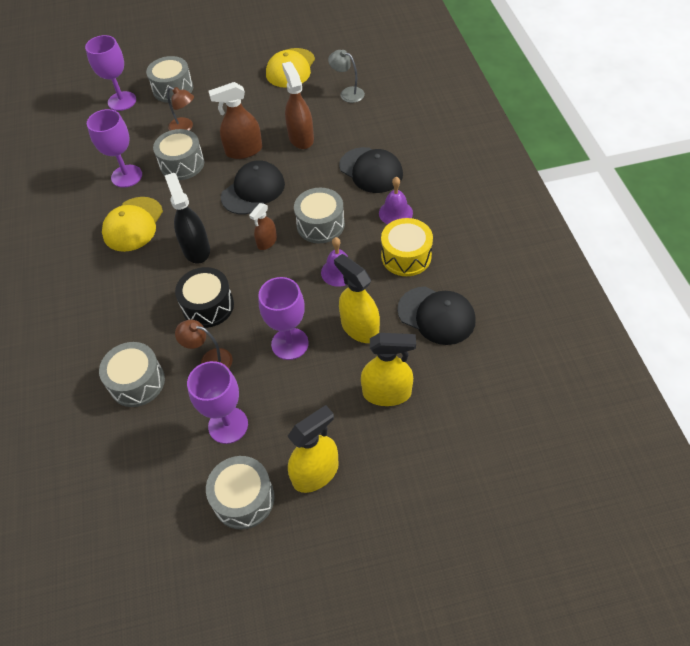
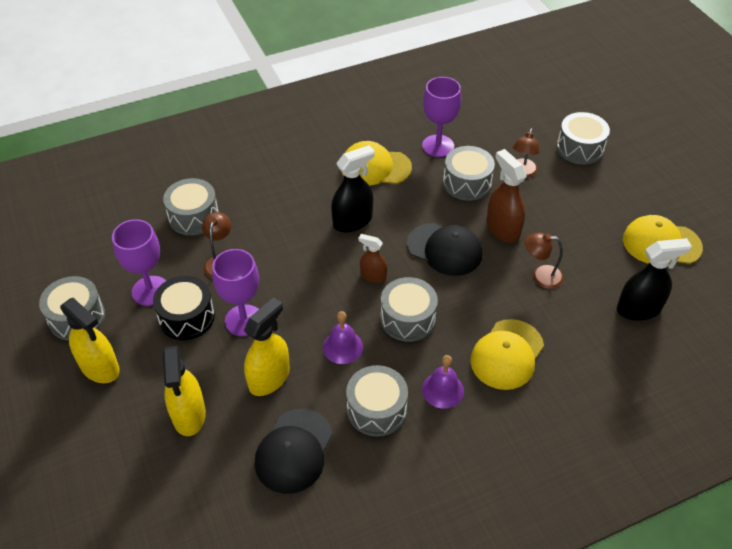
camera: 75 degrees right, 5 degrees down
purple goblet [85,35,136,111] -> none
black drum [175,267,234,328] -> black drum moved to [153,276,215,340]
brown spray bottle [282,62,314,149] -> brown lamp [525,233,564,289]
grey lamp [328,50,365,103] -> black spray bottle [617,238,692,321]
black cap [339,147,403,193] -> yellow cap [470,319,544,390]
yellow drum [381,218,433,276] -> grey drum [346,365,408,437]

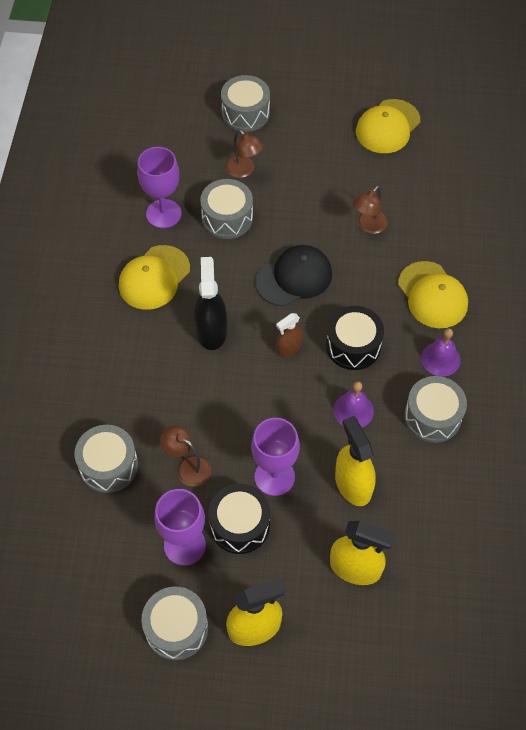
camera: 60 degrees left, 10 degrees up
black cap [255,409,333,494] -> none
grey drum [380,277,438,342] -> black drum [326,306,384,370]
brown spray bottle [487,149,527,243] -> none
black spray bottle [617,238,692,321] -> none

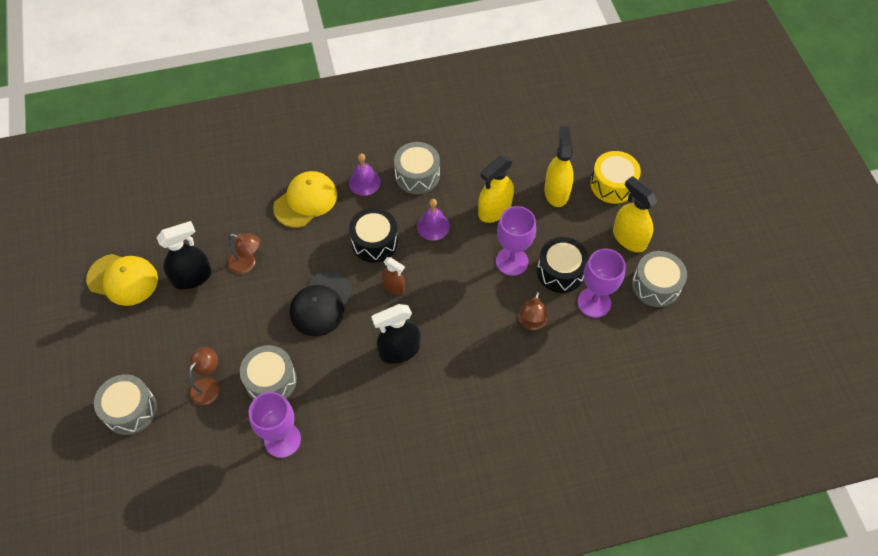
camera: 110 degrees left, 0 degrees up
grey drum [75,425,138,493] -> none
yellow cap [119,245,190,310] -> none
black cap [255,245,332,306] -> black cap turned 105 degrees counterclockwise [290,272,353,336]
none -> black spray bottle [156,221,212,290]
none -> yellow drum [590,151,641,204]

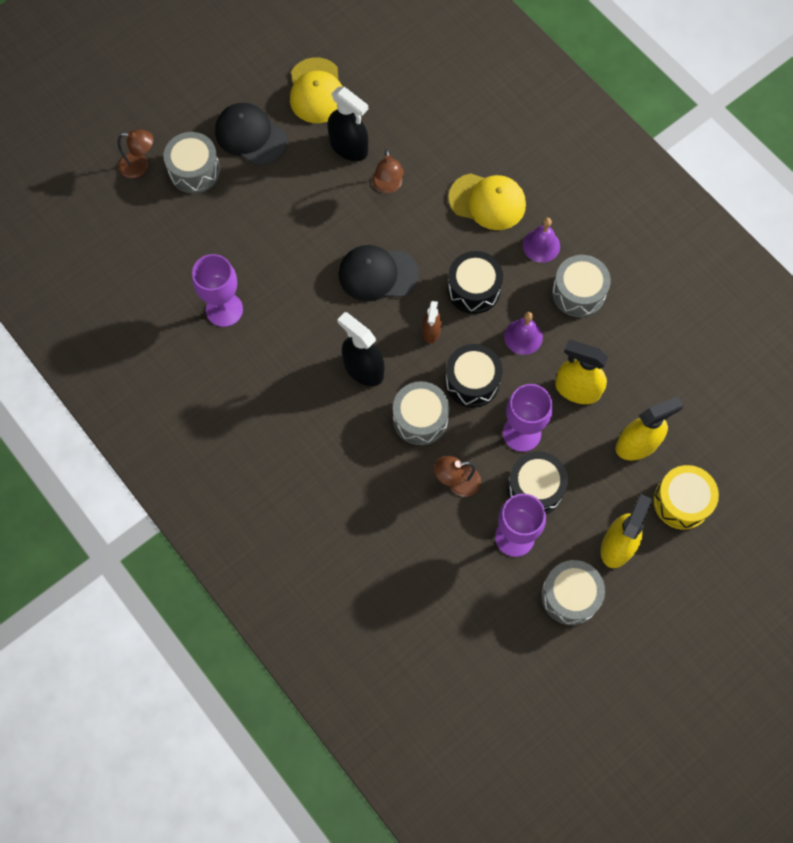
camera: 65 degrees right, 10 degrees up
brown lamp [189,347,219,405] -> brown lamp moved to [117,129,153,178]
grey drum [240,345,297,400] -> grey drum moved to [393,381,450,445]
none -> black cap [215,103,287,165]
none -> black drum [445,344,503,407]

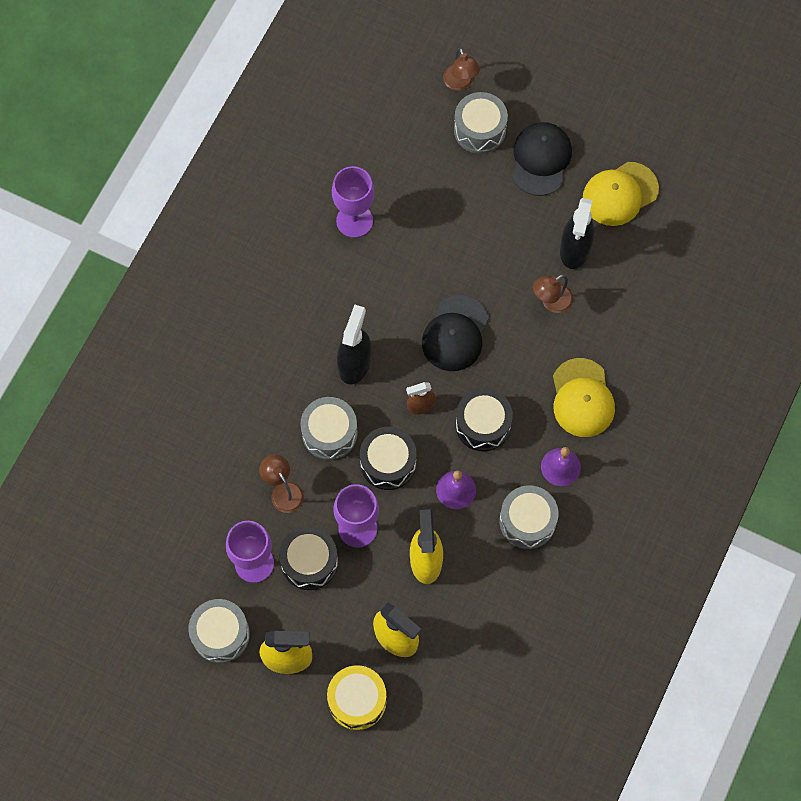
camera: 65 degrees right, 0 degrees up
black cap [339,245,419,301] -> black cap turned 135 degrees counterclockwise [422,295,489,371]

